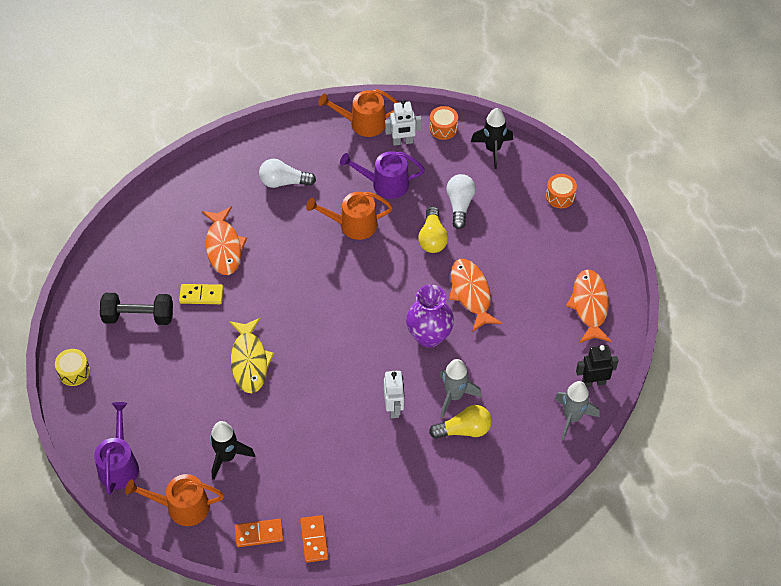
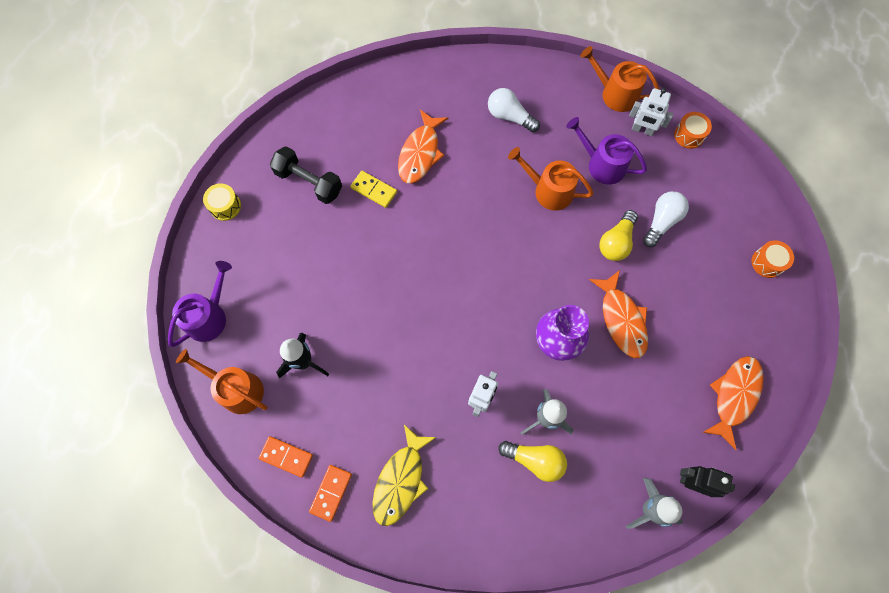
camera: 30 degrees right, 15 degrees up
yellow fish [229,318,274,393] -> yellow fish moved to [372,424,436,526]
orange fish [449,259,502,332] -> orange fish turned 150 degrees clockwise [589,270,648,358]
black rocket [471,108,513,169] -> none

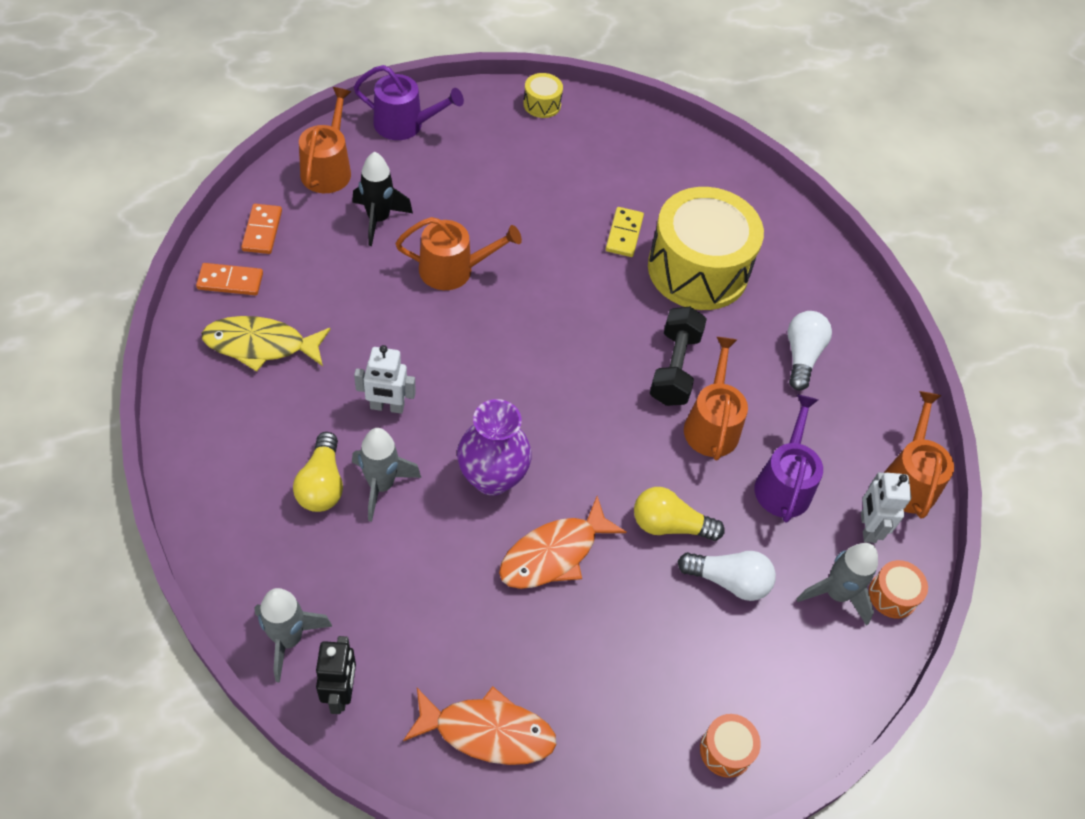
camera: 65 degrees right, 15 degrees down
black dumbbell [270,146,342,204] -> black dumbbell moved to [650,307,707,406]
orange fish [398,110,448,183] -> yellow drum [648,187,764,310]
none -> orange watering can [396,217,522,290]
none -> grey rocket [797,543,878,626]

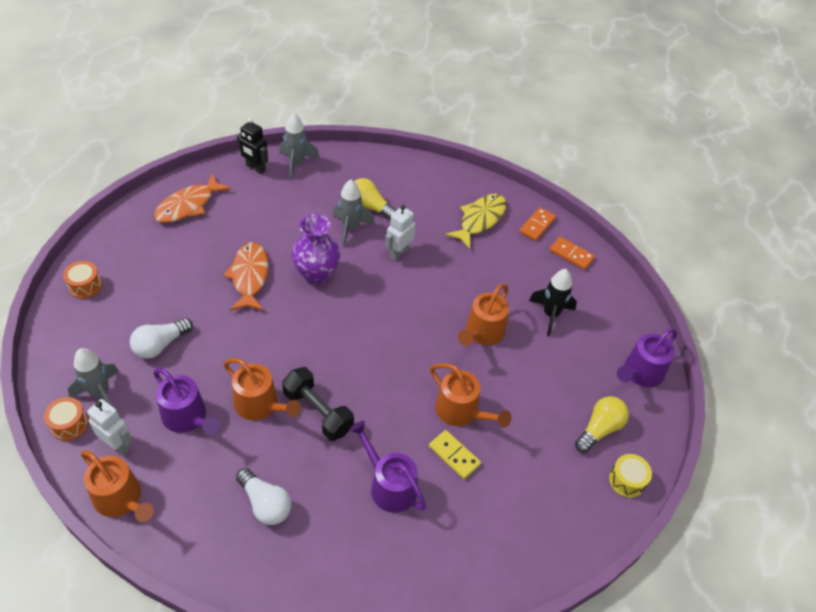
camera: 125 degrees right, 5 degrees down
orange watering can [299,87,351,193] -> orange watering can moved to [430,363,512,428]
yellow light bulb [634,487,725,541] -> yellow light bulb moved to [575,396,629,453]
yellow drum [648,187,764,310] -> purple watering can [349,421,426,513]

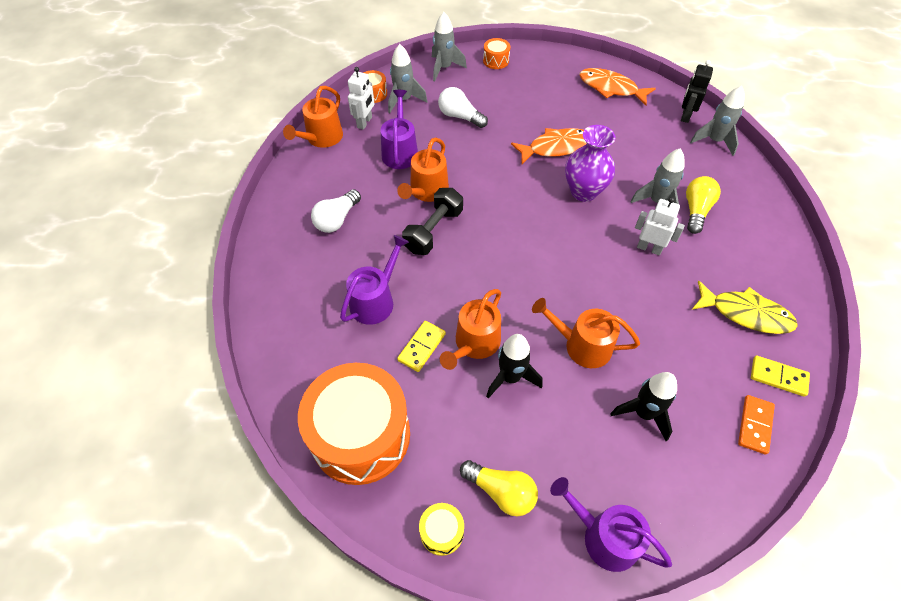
camera: 80 degrees right, 5 degrees up
purple watering can [153,368,220,435] -> purple watering can turned 150 degrees clockwise [380,90,418,169]
orange domino [519,207,556,241] -> yellow domino [751,356,810,397]
none -> orange drum [298,363,410,485]
none -> grey rocket [432,12,467,82]
none -> black rocket [486,334,542,398]

